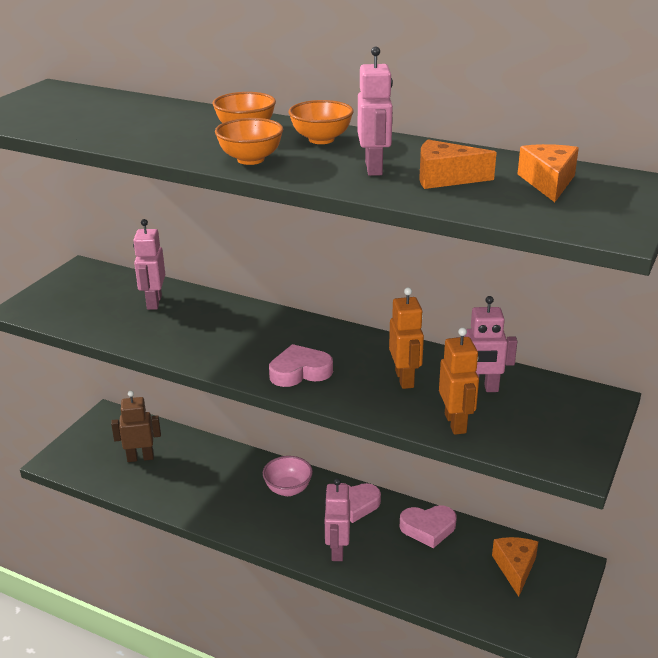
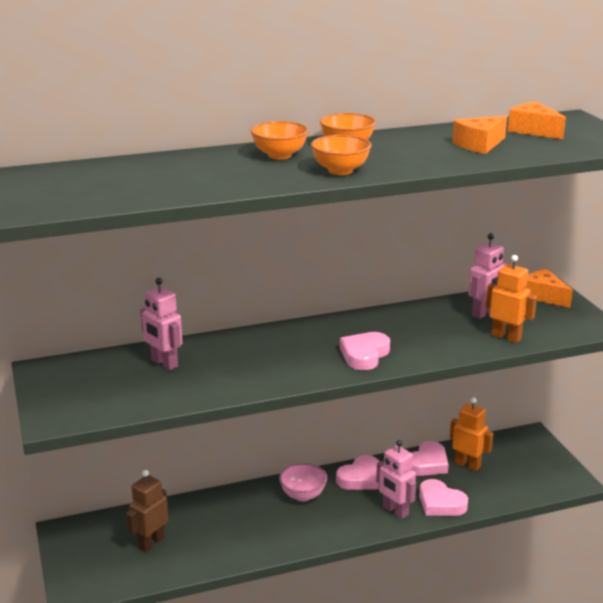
camera: 45 degrees left, 5 degrees down
pink robot [358,46,393,176] -> none
orange robot [389,287,424,389] -> orange robot moved to [450,397,493,472]
orange cheese [492,537,538,597] -> orange cheese moved to [525,269,573,308]
none -> pink heart [419,479,468,516]

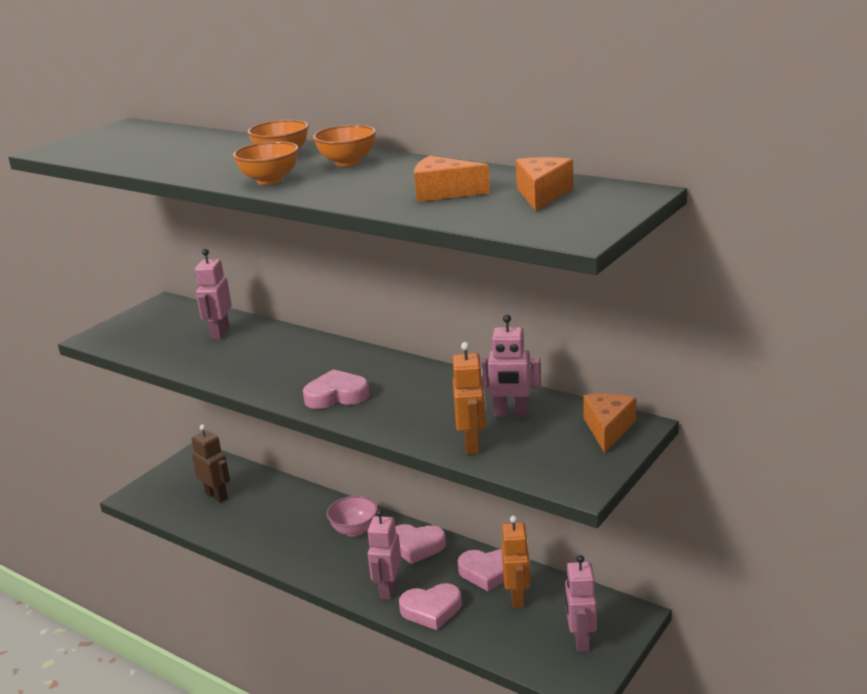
camera: 55 degrees right, 0 degrees up
brown robot [126,470,168,552] -> brown robot turned 45 degrees clockwise [191,424,230,503]
pink heart [419,479,468,516] -> pink heart turned 105 degrees counterclockwise [399,583,462,630]
none -> pink robot [565,555,597,652]

